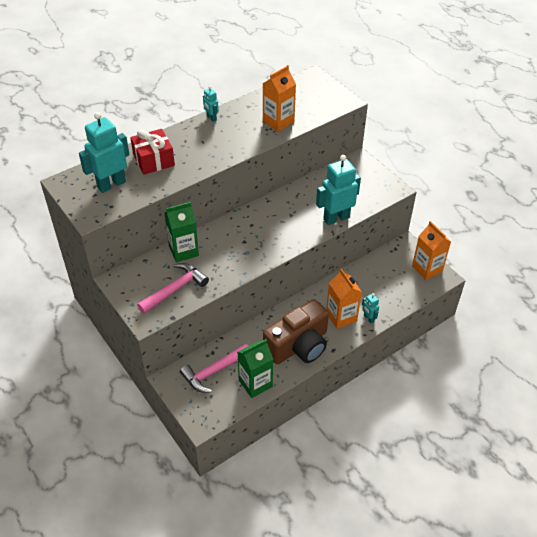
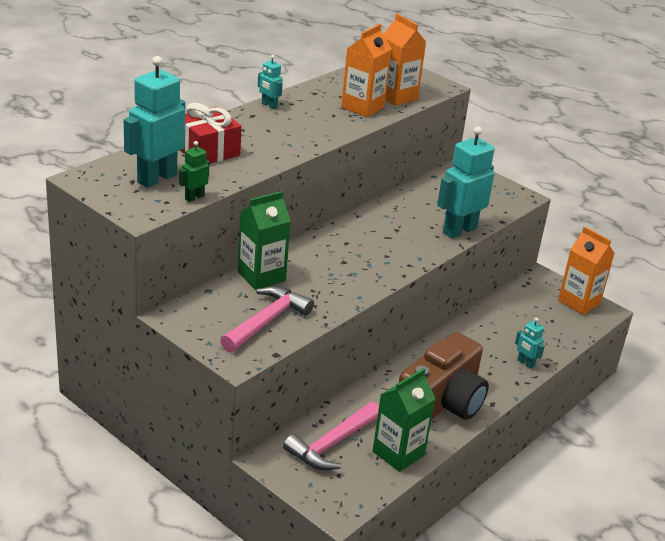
camera: 15 degrees left, 15 degrees down
orange carton [326,268,362,329] -> orange carton moved to [383,13,426,106]
none -> green robot [179,141,209,202]

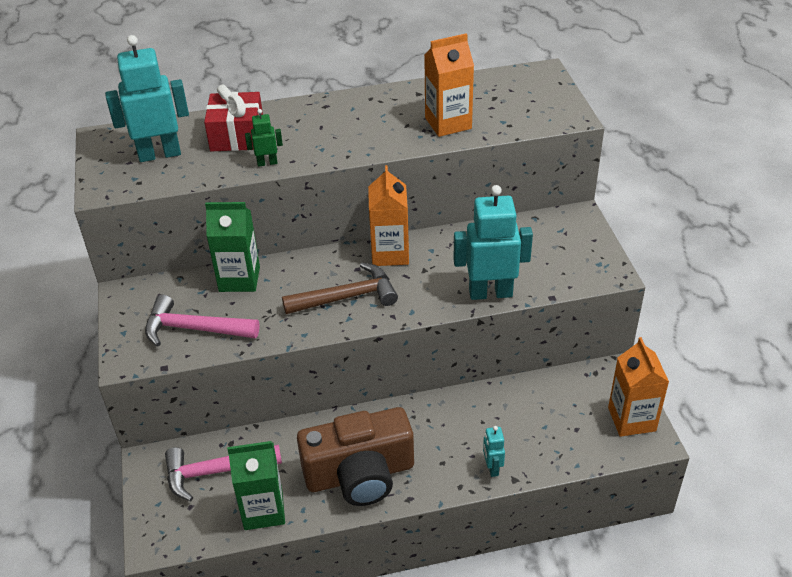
camera: 40 degrees right, 10 degrees up
green robot [179,141,209,202] -> green robot moved to [245,109,283,167]
pink hammer [220,286,314,352] -> pink hammer turned 150 degrees counterclockwise [145,295,260,347]
turquoise robot [258,55,283,109] -> none
orange carton [383,13,426,106] -> orange carton moved to [368,165,409,266]
none -> brown hammer [282,263,398,314]

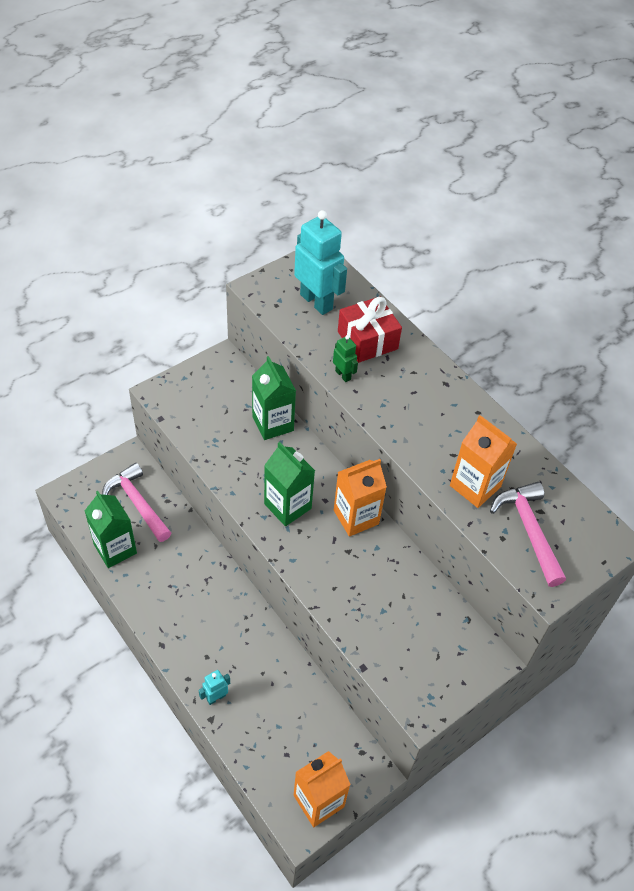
camera: 60 degrees right, 10 degrees up
pink hammer [145,295,260,347] -> pink hammer moved to [490,482,566,587]
brown hammer [282,263,398,314] -> green carton [264,442,315,526]
brown camera [297,407,414,506] -> none
turquoise robot [453,185,533,300] -> none

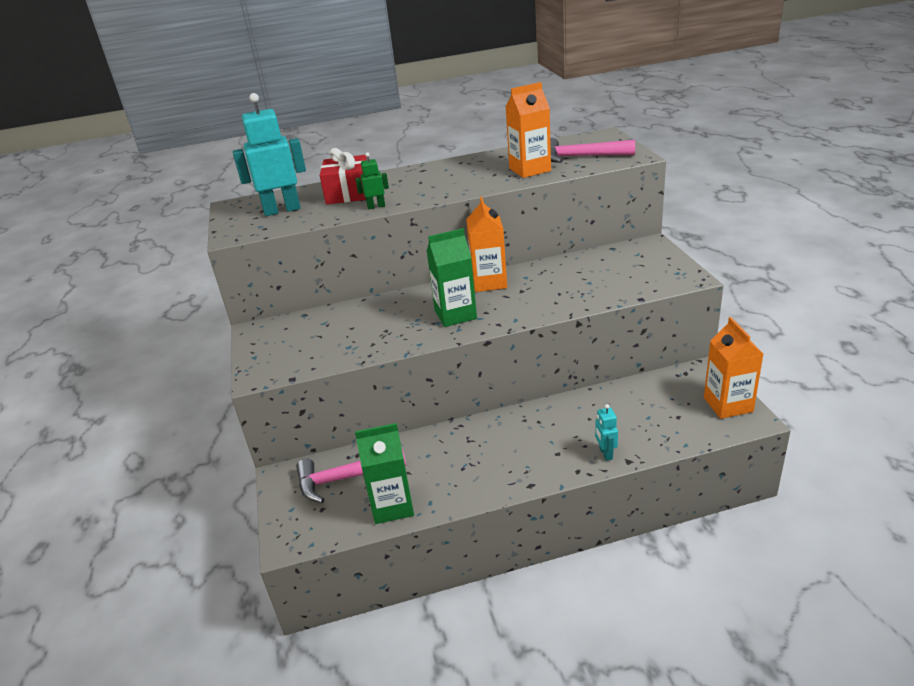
camera: 60 degrees left, 20 degrees down
green carton [252,356,296,440] -> none

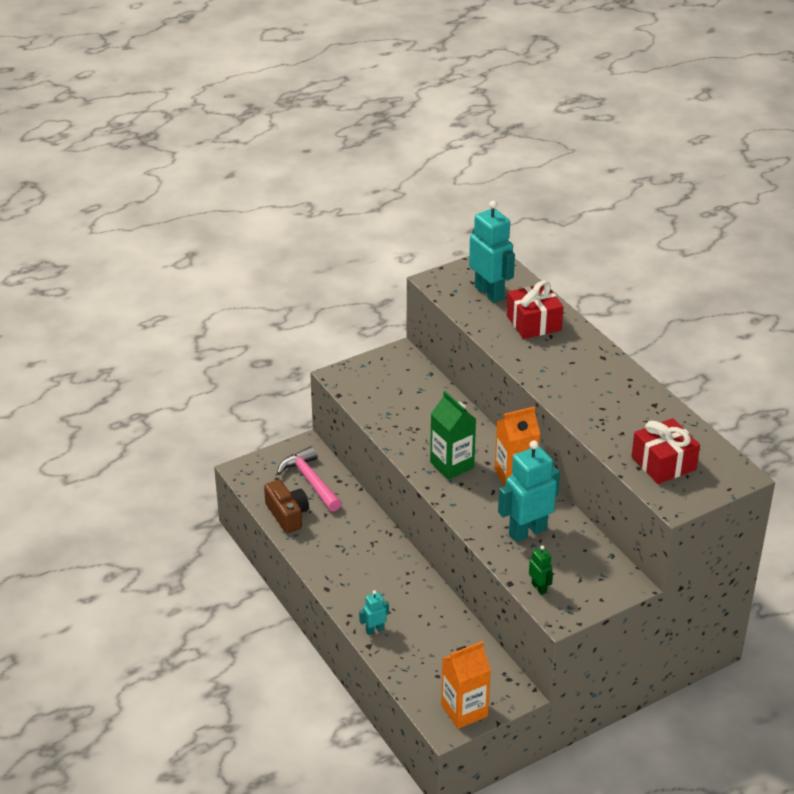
camera: 70 degrees right, 5 degrees up
green robot [355,152,389,209] -> green robot moved to [529,545,553,595]
green carton [355,423,414,524] -> brown camera [264,480,309,533]
orange carton [506,82,551,178] -> none
pink hammer [550,138,635,163] -> red gift [632,418,700,484]
none -> turquoise robot [498,440,560,542]

